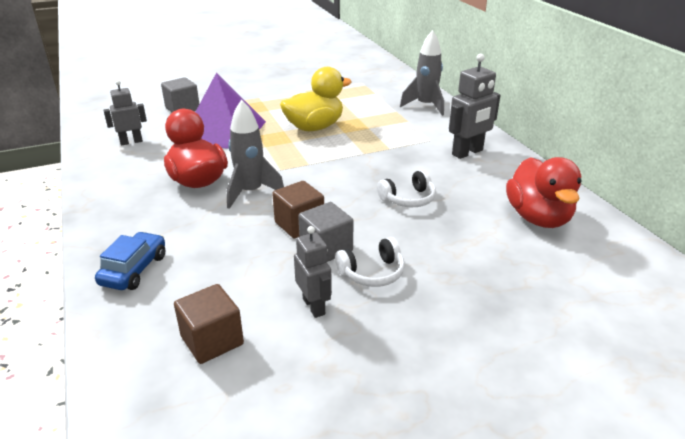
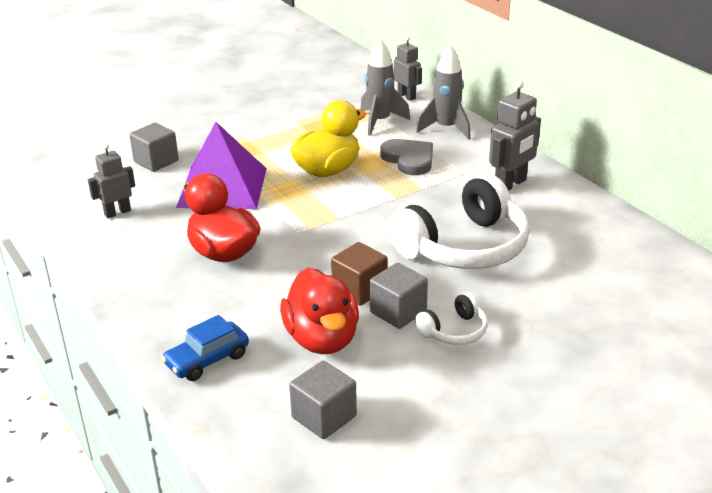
camera: 10 degrees left, 0 degrees up
blue car [95,232,165,290] -> blue car turned 135 degrees counterclockwise [162,315,249,381]
brown cube [174,284,244,364] -> grey cube [289,361,357,439]
grey rocket [227,100,284,209] -> grey rocket moved to [360,38,410,136]
grey robot [294,226,332,318] -> grey robot moved to [394,36,422,101]
white headphones [377,170,436,207] -> white headphones [388,174,530,269], size x2.17
red duck [506,157,582,228] -> red duck moved to [280,268,359,354]
none -> grey heart [380,139,433,175]

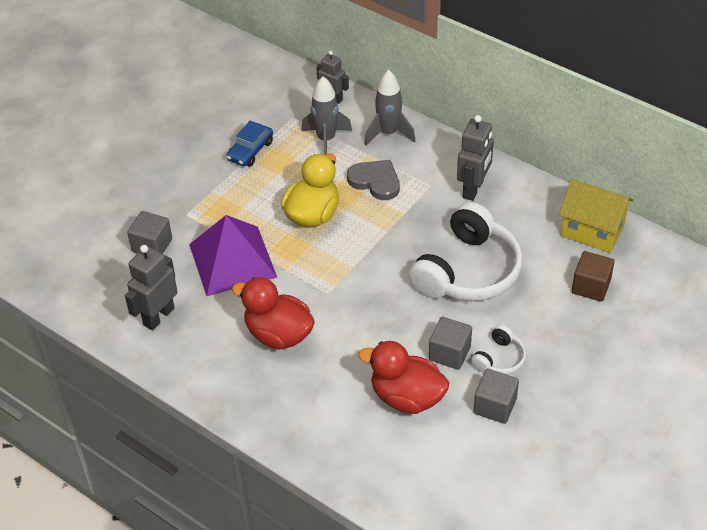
camera: 20 degrees left, 15 degrees up
grey robot [88,144,135,218] -> grey robot [125,245,178,330], size x1.51
blue car [162,315,249,381] -> blue car moved to [227,121,273,167]
red duck [280,268,359,354] -> red duck turned 150 degrees clockwise [358,341,449,414]
grey cube [289,361,357,439] -> grey cube moved to [473,369,519,424]
brown cube [331,242,388,306] -> brown cube moved to [572,251,615,302]
none -> yellow house [559,179,634,253]

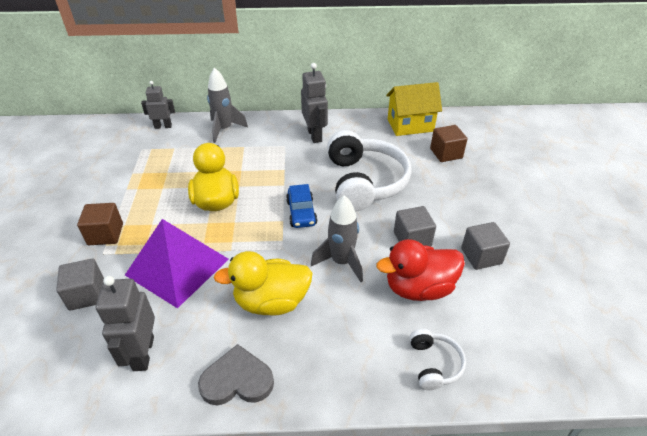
camera: 40 degrees left, 5 degrees down
blue car [227,121,273,167] -> blue car moved to [286,184,317,228]
red duck [232,277,315,349] -> yellow duck [213,251,312,316]
grey rocket [301,76,352,155] -> grey rocket moved to [311,195,363,282]
grey heart [347,160,400,200] -> grey heart moved to [198,344,274,405]
white headphones [471,325,526,374] -> white headphones moved to [410,329,466,390]
none -> brown cube [77,203,123,245]

